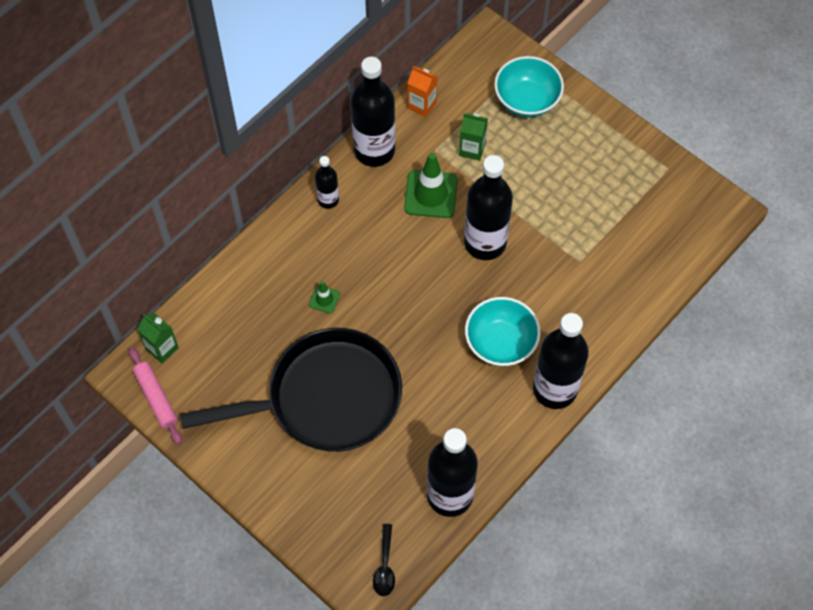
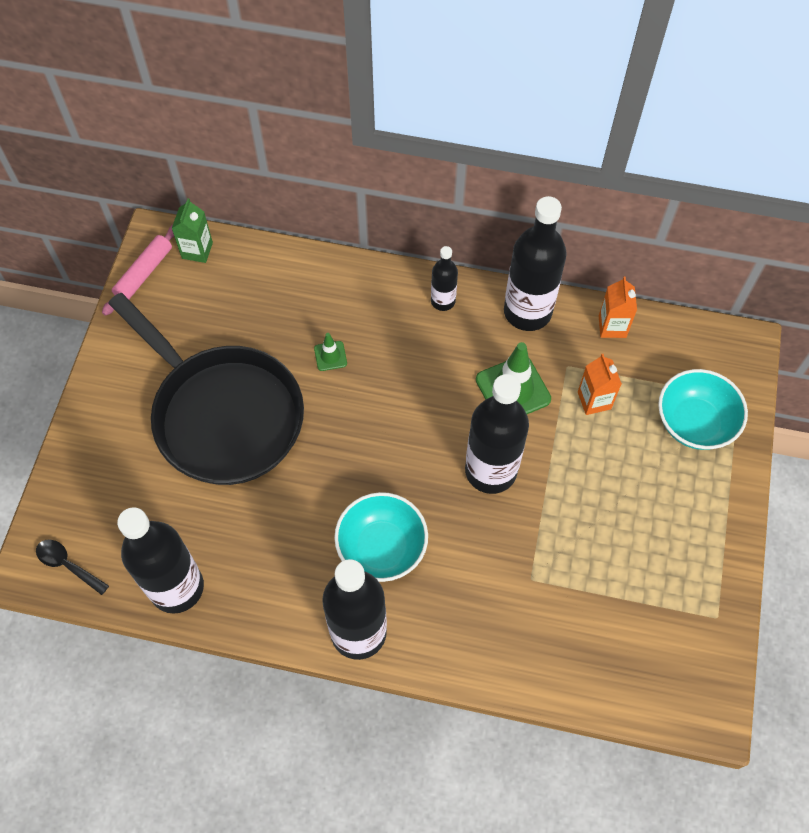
camera: 60 degrees right, 0 degrees up
black spoon [373,524,395,596] -> black spoon turned 60 degrees clockwise [36,540,109,595]
green carton [459,113,488,161] -> orange carton [578,354,622,415]

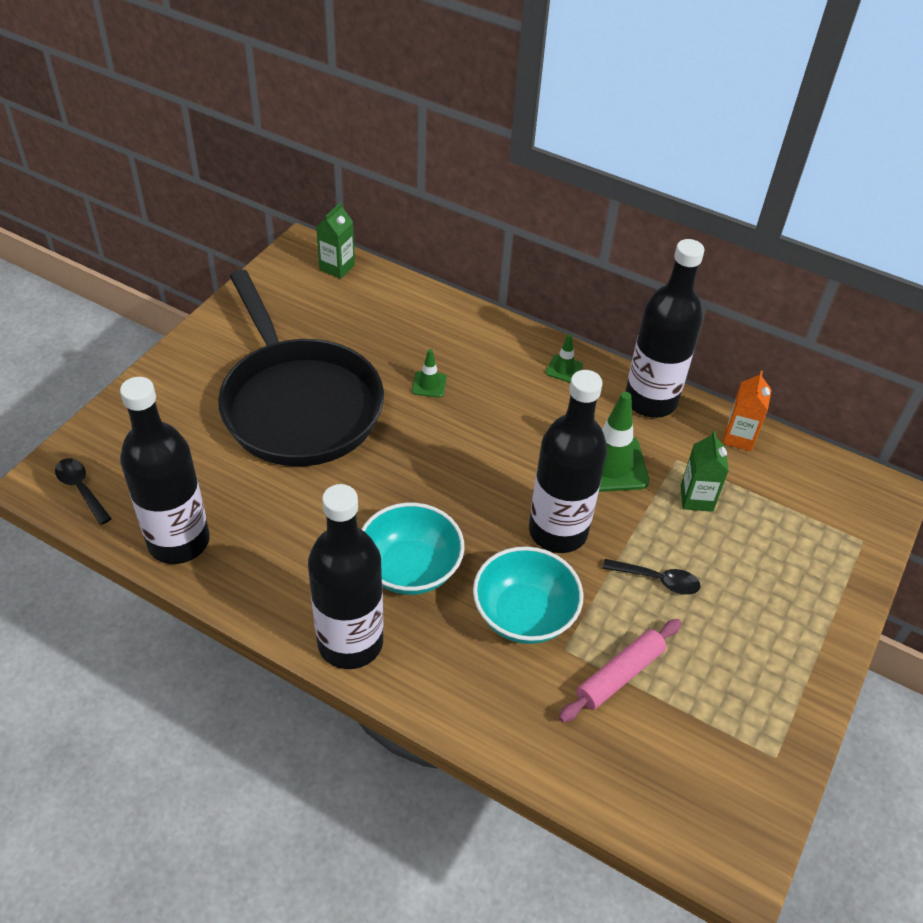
camera: 15 degrees right, 15 degrees down
pink rolling pin [102,224,174,316] -> pink rolling pin moved to [559,619,681,722]
black bottle [431,246,458,311] -> green traffic cone [546,334,583,383]
orange carton [578,354,622,415] -> green carton [681,431,729,512]
turquoise bowl [658,369,748,450] -> turquoise bowl moved to [473,547,583,644]
none -> black spoon [603,559,701,595]

